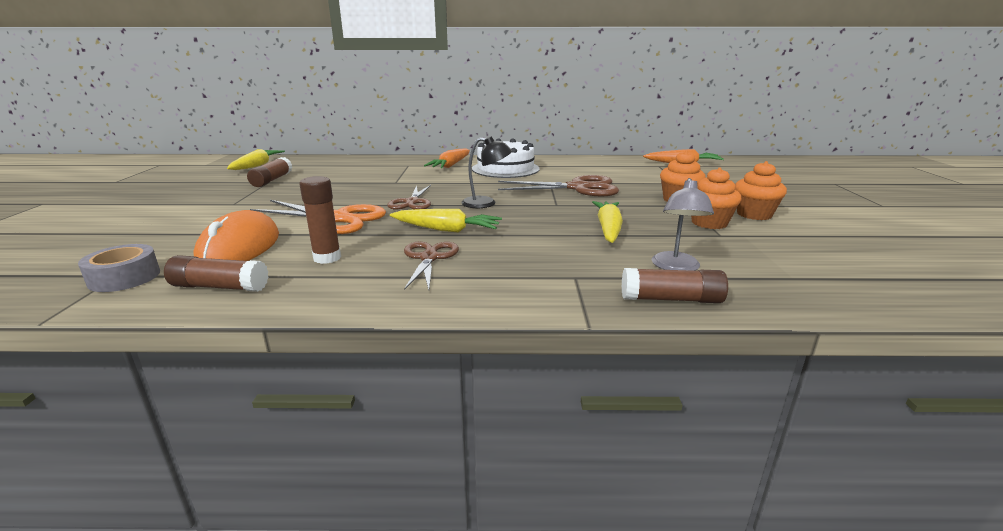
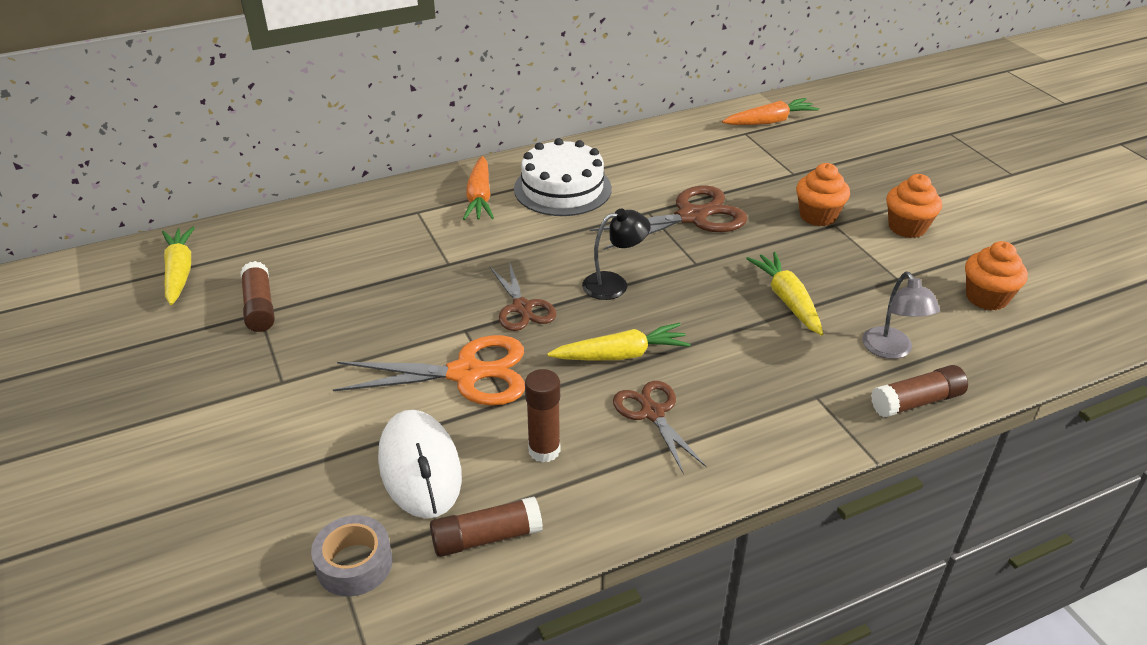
camera: 25 degrees left, 15 degrees up
orange mouse [193,210,279,261] -> white mouse [378,410,462,518]
orange cupcake [691,167,741,229] -> orange cupcake moved to [965,241,1028,310]

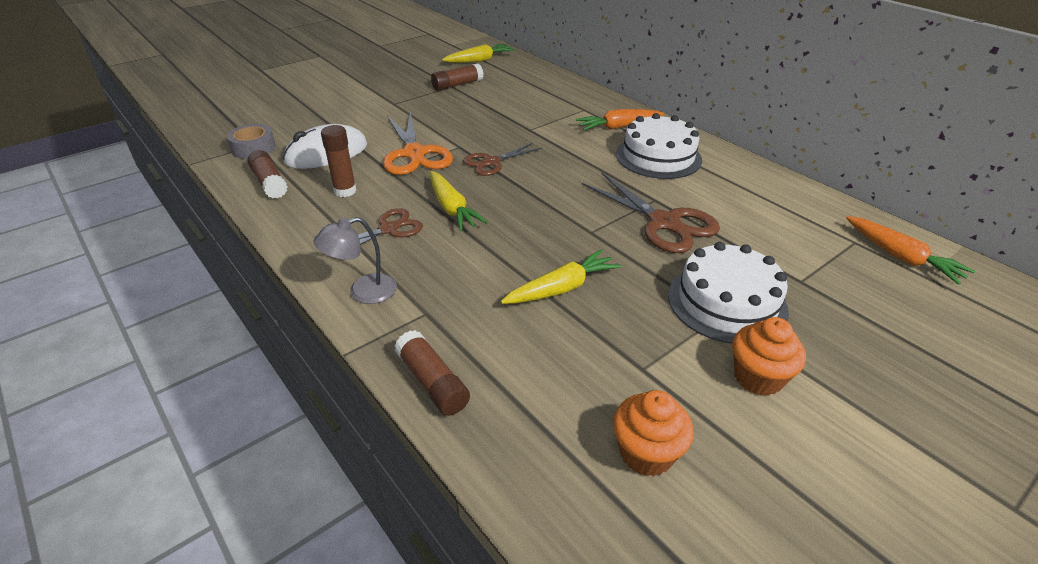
camera: 75 degrees right, 0 degrees up
black lamp [582,208,651,300] -> none
orange cupcake [796,163,850,226] -> white cake [668,242,789,344]
grey lamp [862,272,940,359] -> grey lamp moved to [313,217,397,304]

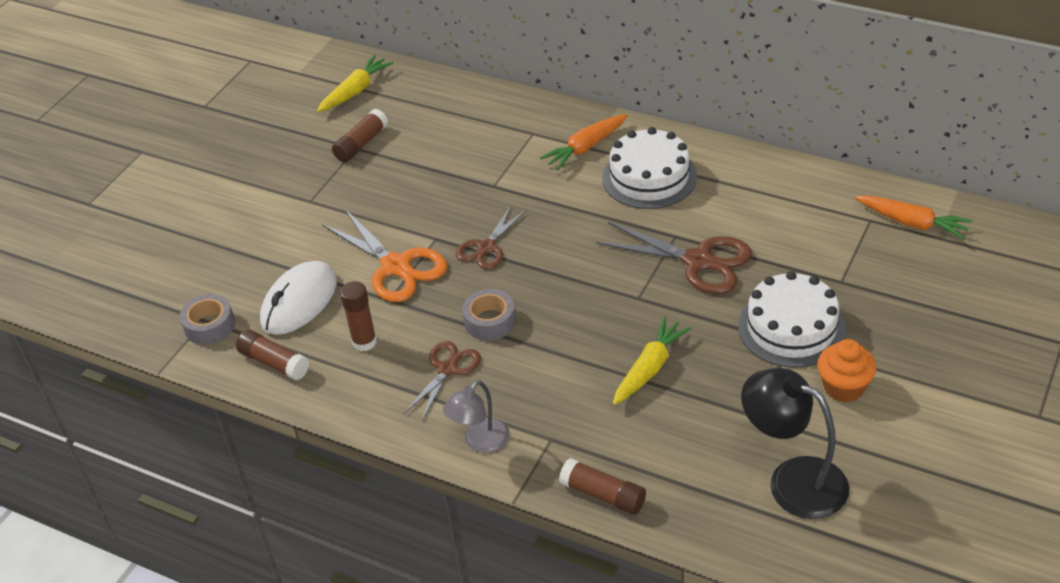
camera: 20 degrees left, 5 degrees up
yellow carrot [430,171,488,231] -> grey tape [462,289,516,341]
orange cupcake [613,390,694,476] -> black lamp [741,368,849,519]

